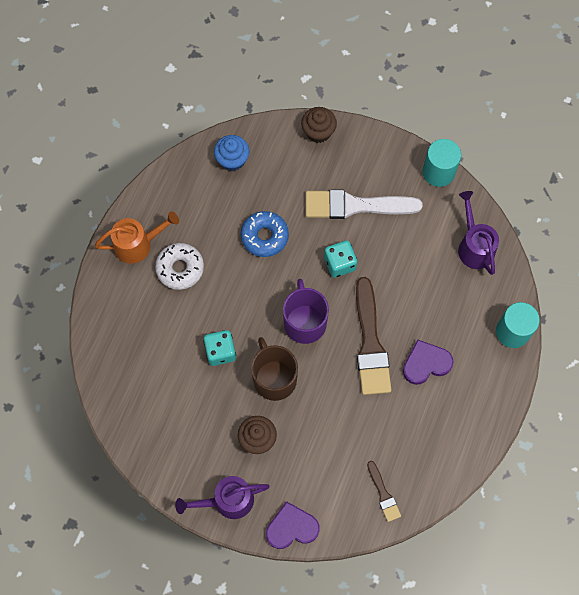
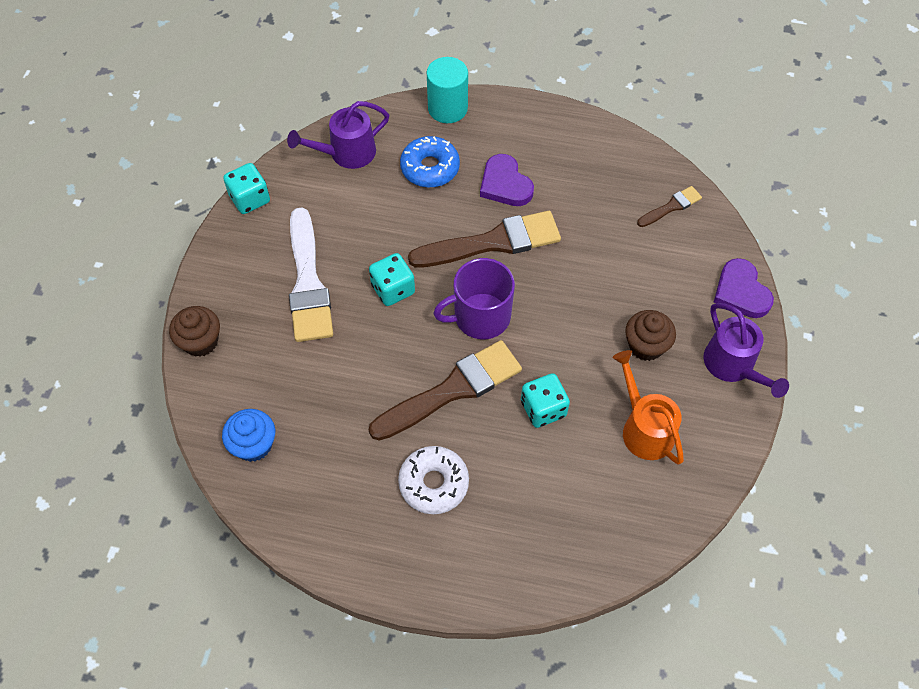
camera: 100 degrees left, 10 degrees down
orange watering can [94,211,179,264] -> orange watering can moved to [612,350,684,465]
blue donut [241,211,289,257] -> blue donut moved to [400,136,460,188]
brown mug [251,337,298,401] -> none
turquoise cylinder [423,139,461,187] -> turquoise dice [223,163,270,214]
none -> brown brush [369,340,522,440]

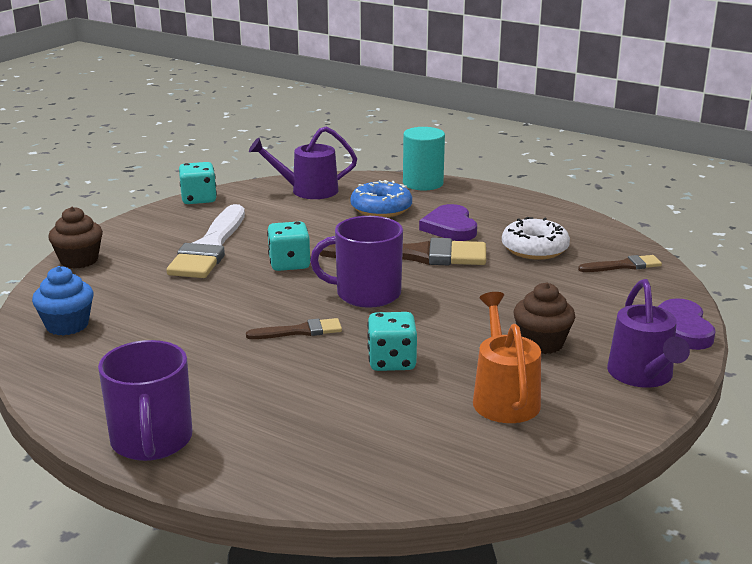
camera: 20 degrees right, 35 degrees down
brown brush [369,340,522,440] -> brown brush [246,318,342,339], size x0.49
white donut [398,446,469,514] -> white donut moved to [502,217,570,260]
none -> purple mug [98,340,193,461]

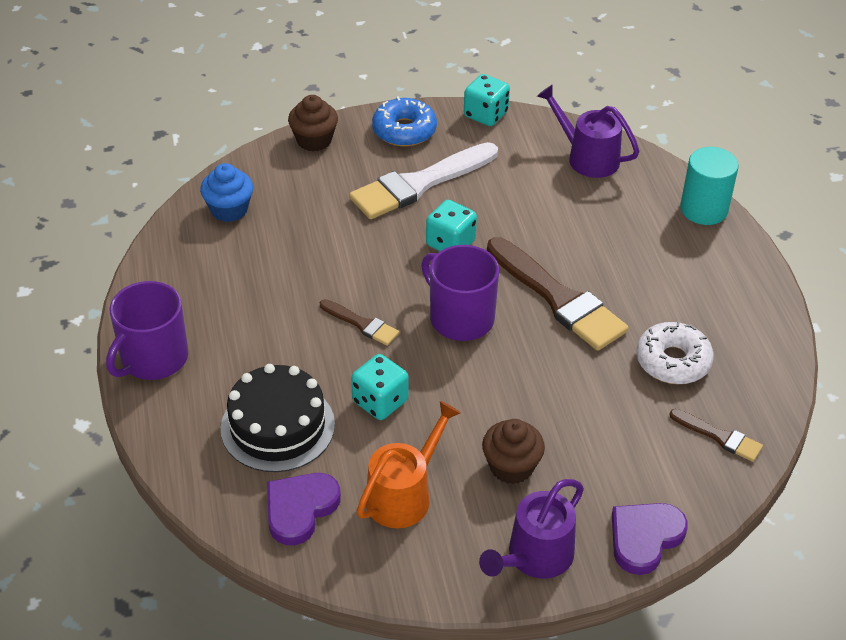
camera: 45 degrees right, 20 degrees up
blue donut [351,180,412,217] -> blue donut moved to [372,96,437,146]
purple heart [419,204,477,241] -> purple heart moved to [267,473,341,545]
none -> black cake [221,364,335,472]

